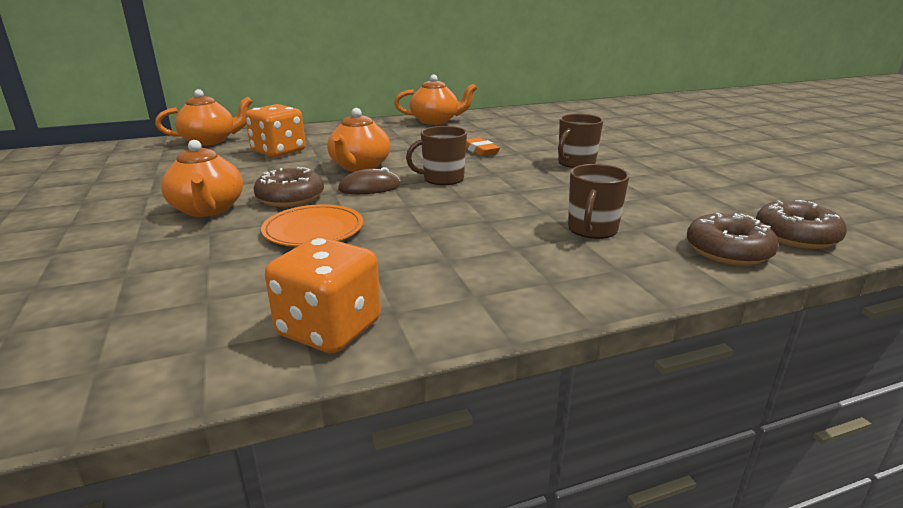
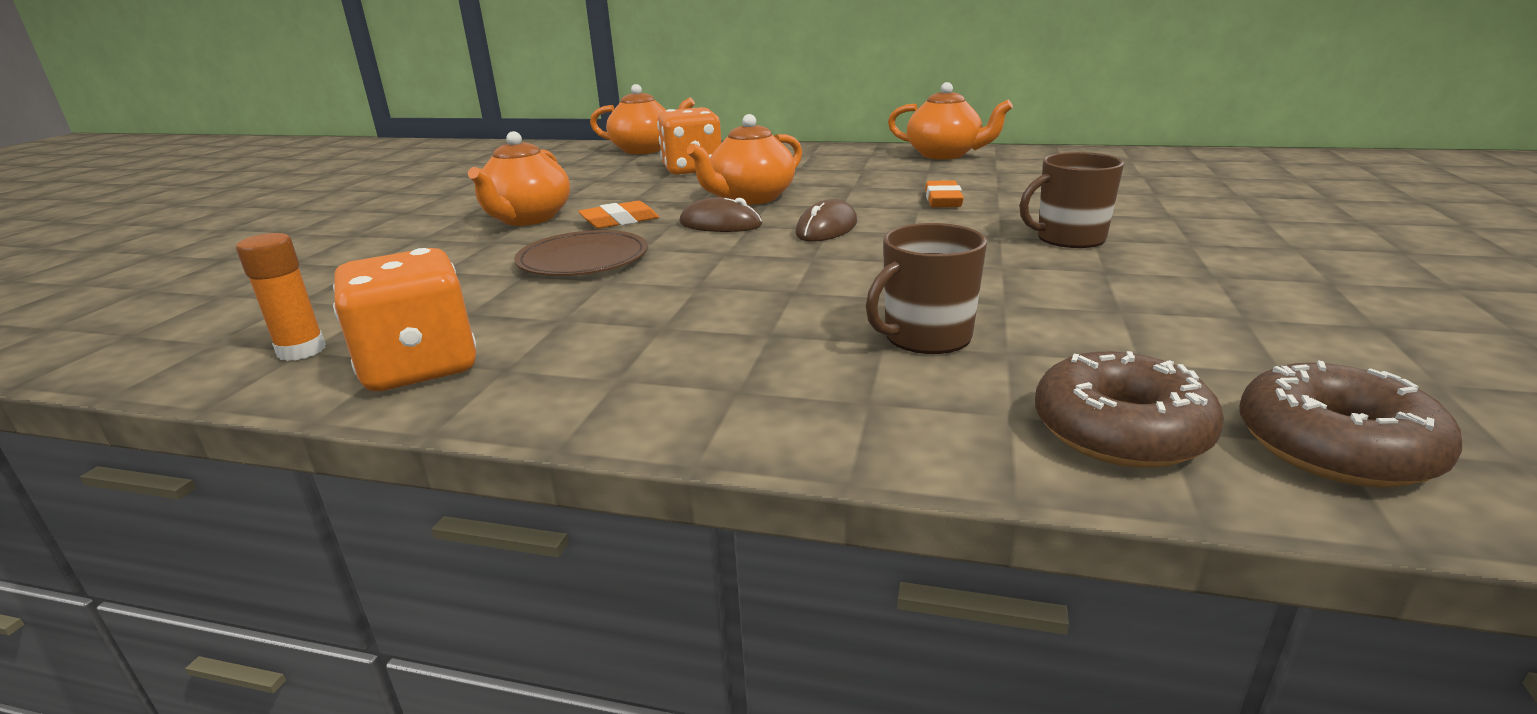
camera: 35 degrees right, 0 degrees up
brown donut [254,167,324,207] -> orange eraser [578,201,659,229]
orange plate [261,204,363,247] -> brown plate [514,230,648,276]
brown mug [406,126,467,185] -> brown mouse [795,199,857,242]
none -> orange glue stick [236,233,326,361]

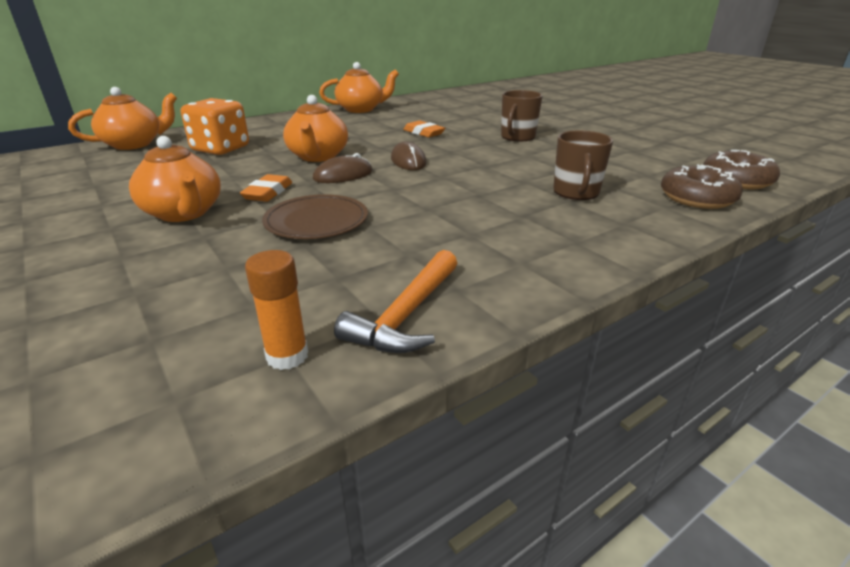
camera: 50 degrees left, 5 degrees up
orange dice [333,248,477,391] -> orange hammer [334,250,457,353]

